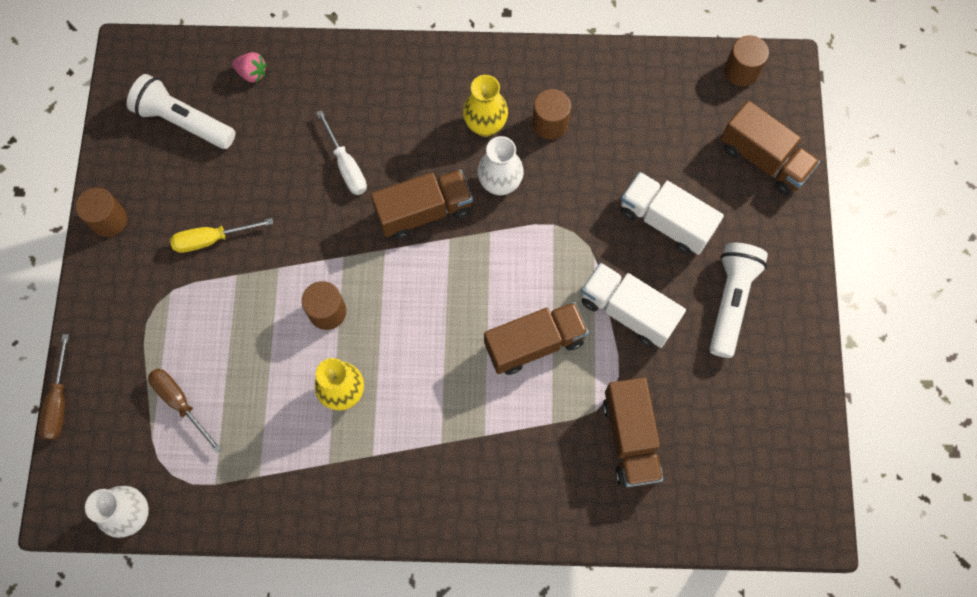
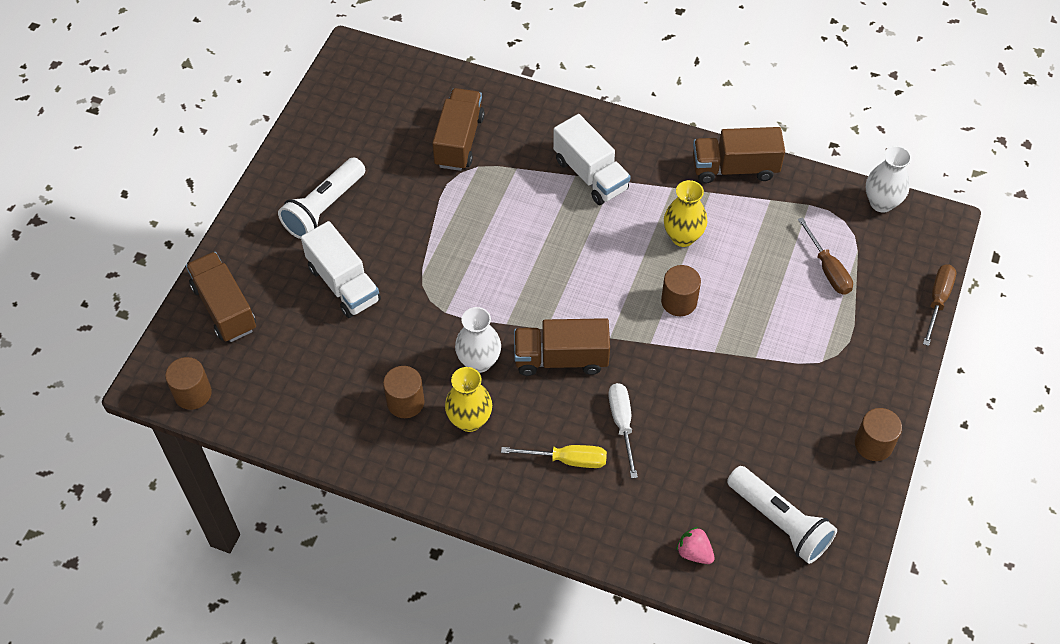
camera: 160 degrees left, 15 degrees down
yellow screwdriver [170,218,273,253] -> yellow screwdriver moved to [501,445,607,468]
brown truck [484,302,589,375] -> brown truck moved to [693,127,785,183]
white truck [581,263,686,348] -> white truck moved to [553,114,631,205]

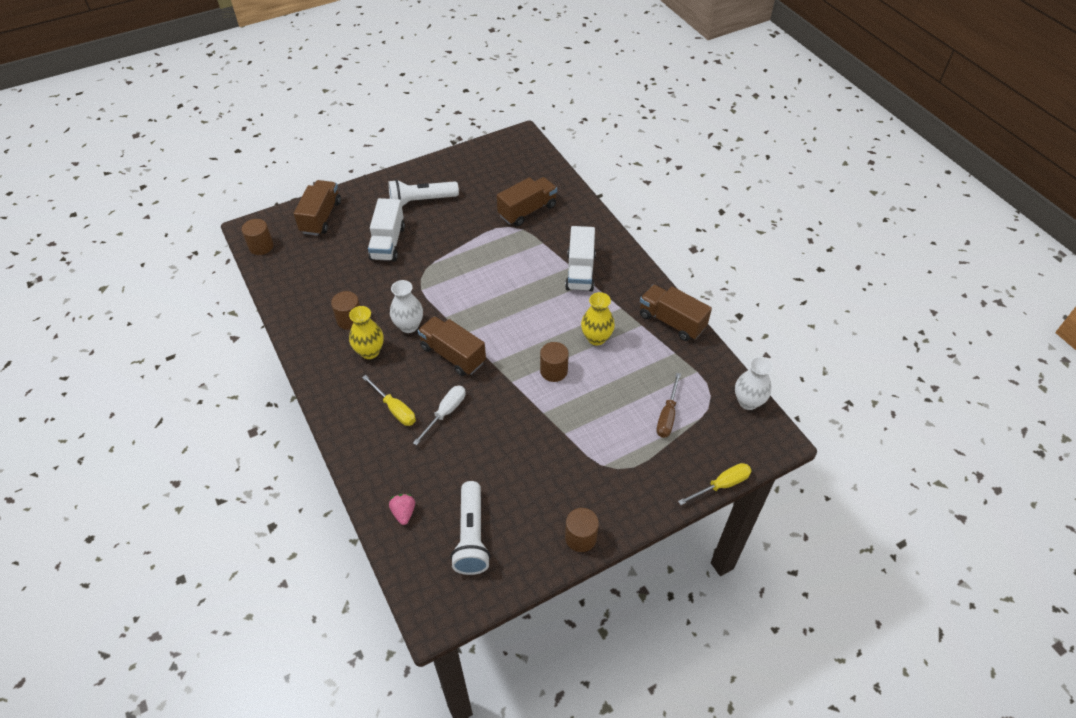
camera: 40 degrees right, 5 degrees down
brown screwdriver [923,264,956,346] -> yellow screwdriver [678,463,751,505]

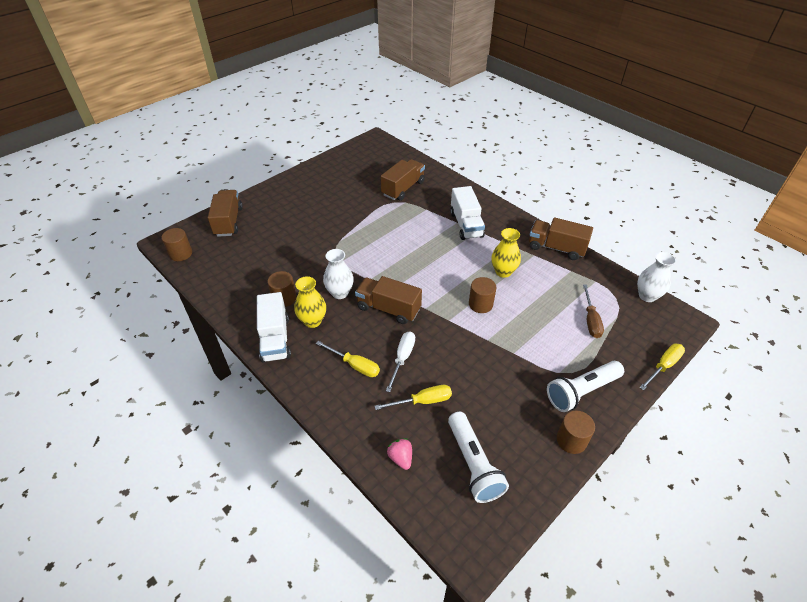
camera: 15 degrees left, 5 degrees down
white truck [368,198,405,262] -> white truck moved to [257,292,291,362]
white flashlight [388,179,459,206] -> white flashlight moved to [547,361,624,412]
none -> yellow screwdriver [375,385,452,410]

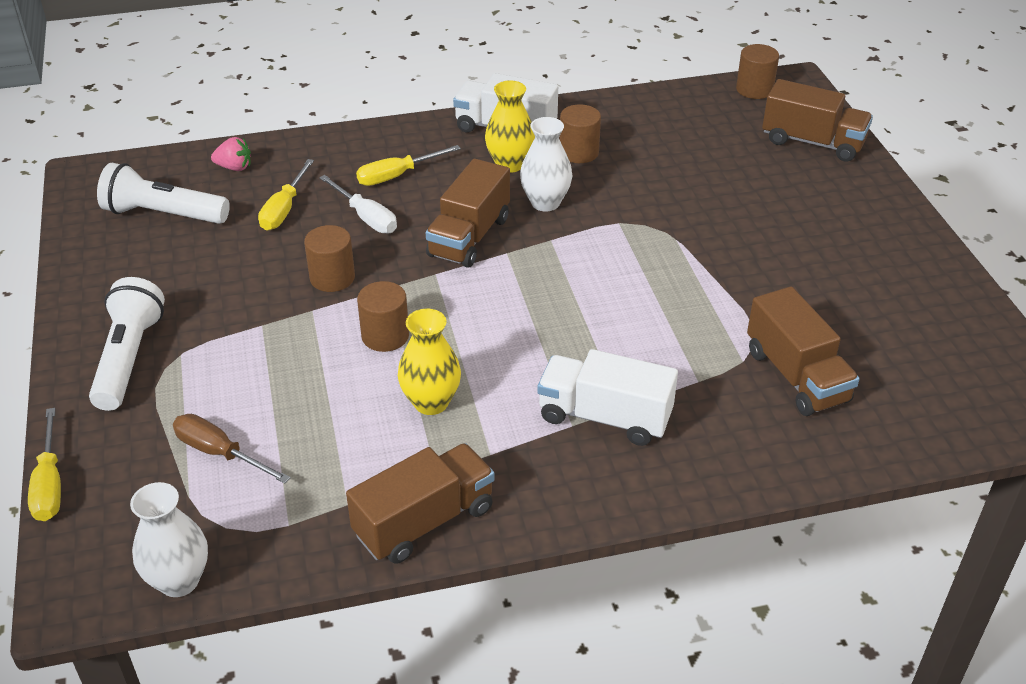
camera: 120 degrees right, 5 degrees down
brown truck [355,276,422,324] -> brown truck turned 150 degrees clockwise [426,159,510,268]
brown cylinder [557,411,595,454] -> brown cylinder moved to [304,225,355,292]

